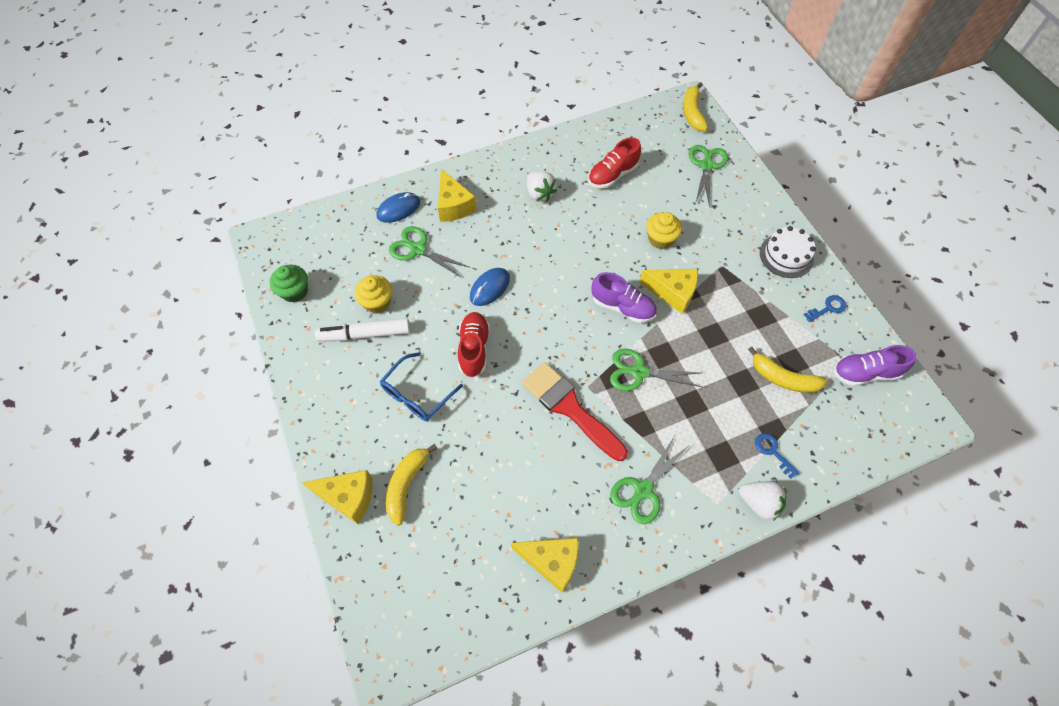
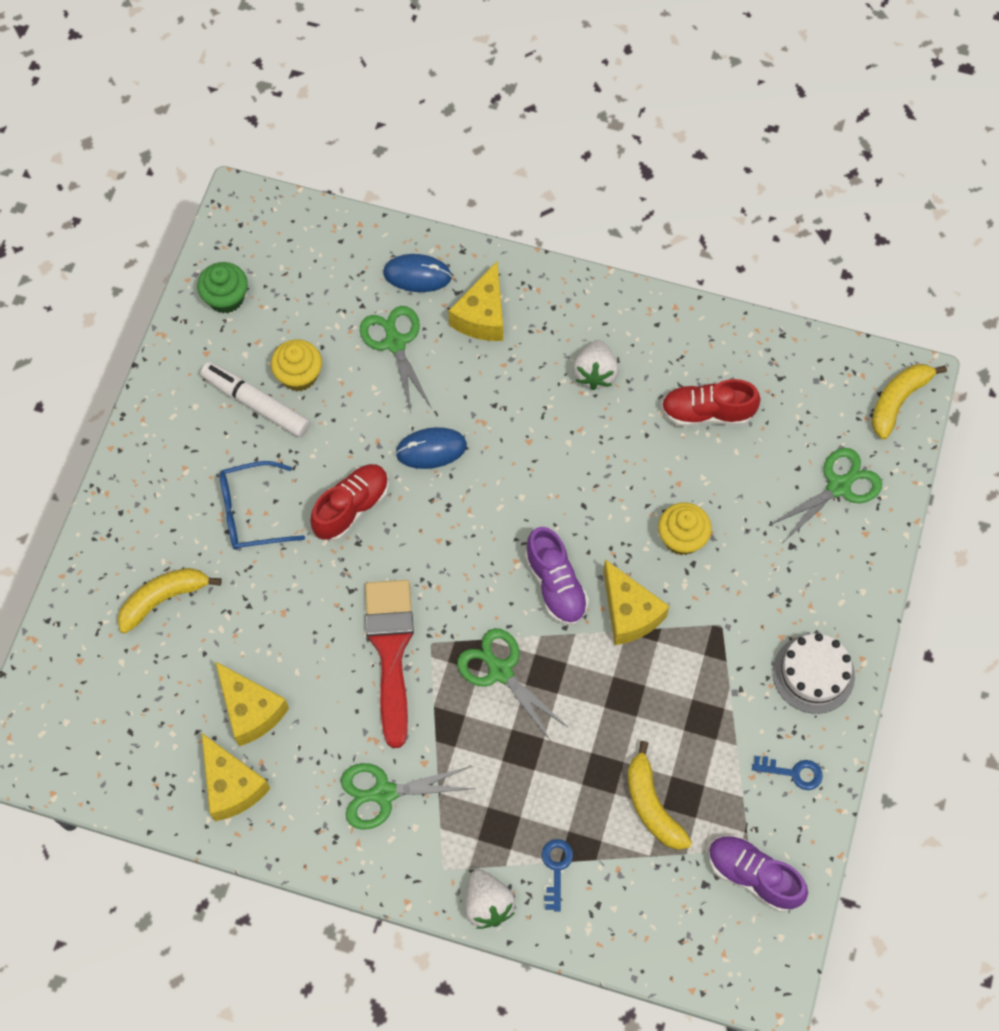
camera: 40 degrees right, 5 degrees up
yellow cheese [302,470,373,524] -> yellow cheese moved to [215,661,289,746]

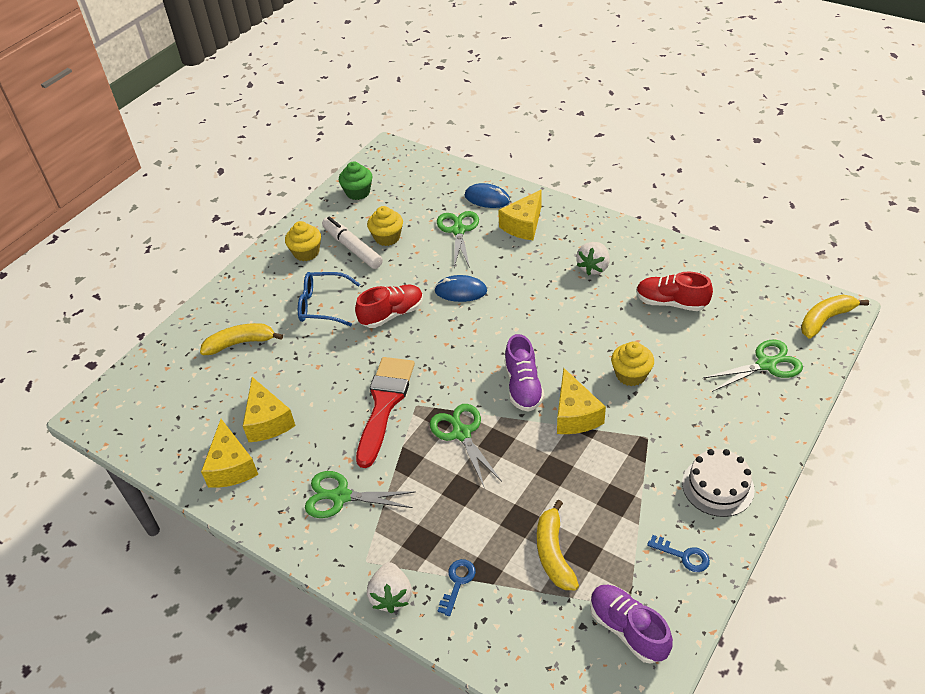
camera: 20 degrees right, 20 degrees down
none -> yellow cupcake [285,221,321,261]

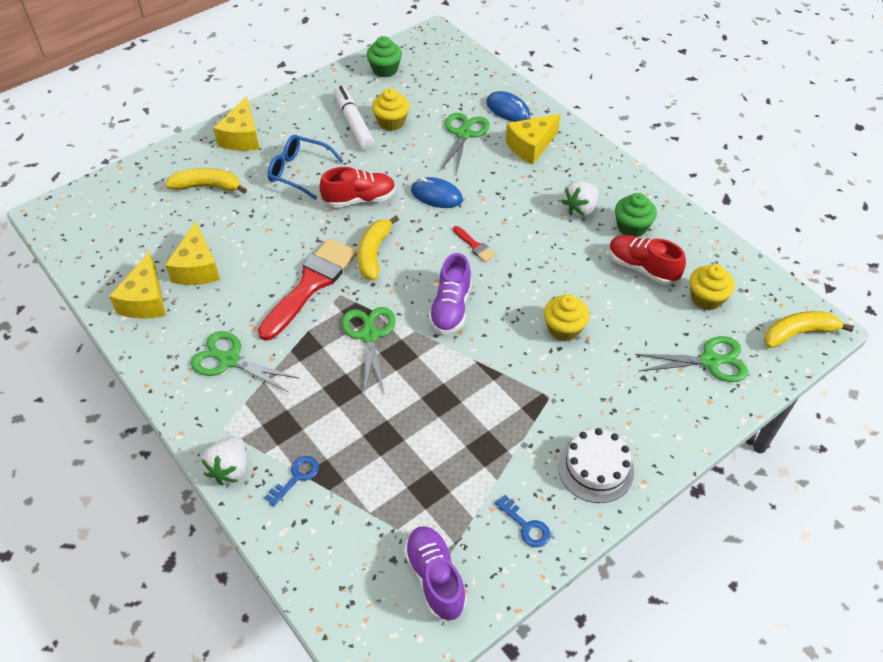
camera: 15 degrees right, 5 degrees up
yellow cupcake [285,221,321,261] -> yellow cupcake moved to [690,264,735,311]
yellow banana [537,500,579,590] -> yellow banana moved to [358,215,399,280]
yellow cheese [557,368,606,434] -> yellow cheese moved to [213,96,260,151]
none -> red brush [453,226,496,262]
none -> green cupcake [615,193,657,237]

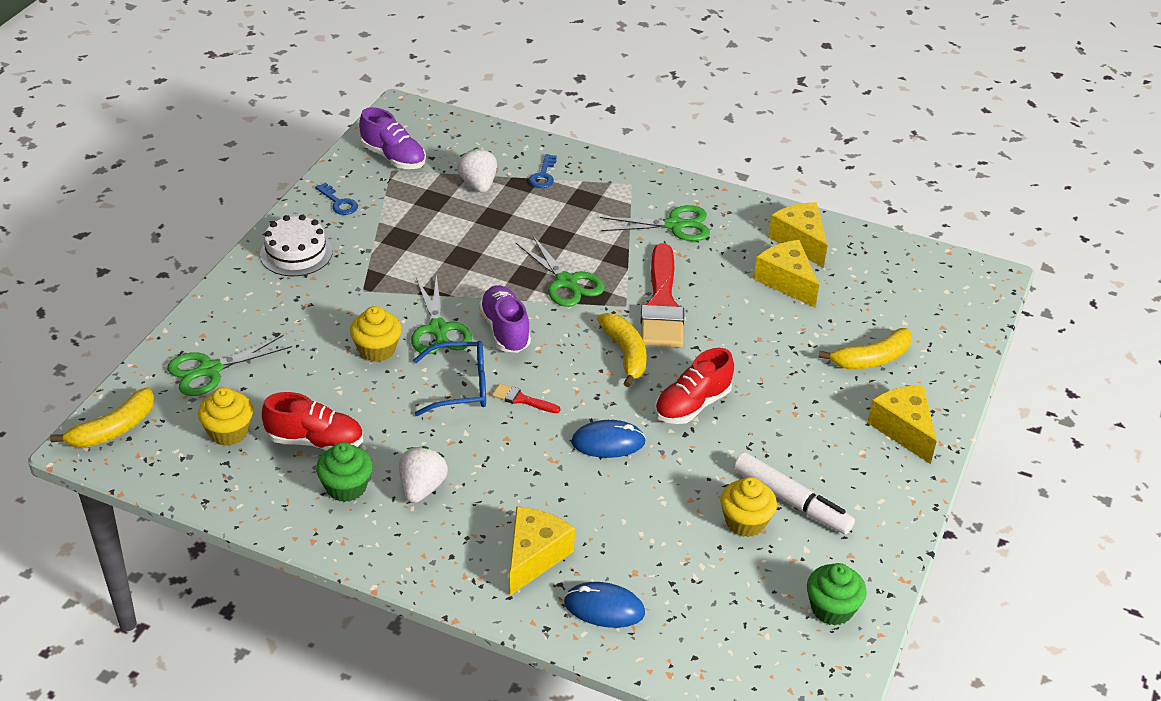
camera: 150 degrees right, 10 degrees down
white strawberry [202,436,247,485] -> white strawberry moved to [457,147,497,193]
blue glasses [268,135,343,200] -> blue glasses moved to [413,341,486,416]
green scissors [440,113,490,174] -> green scissors moved to [411,274,472,354]
blue key [495,495,550,547] -> blue key turned 150 degrees counterclockwise [315,182,358,215]

